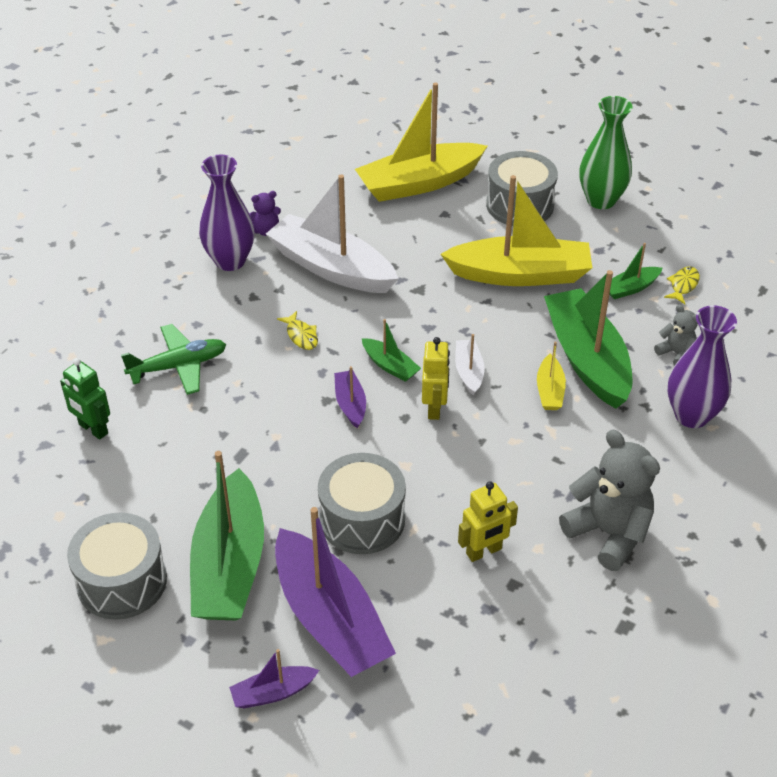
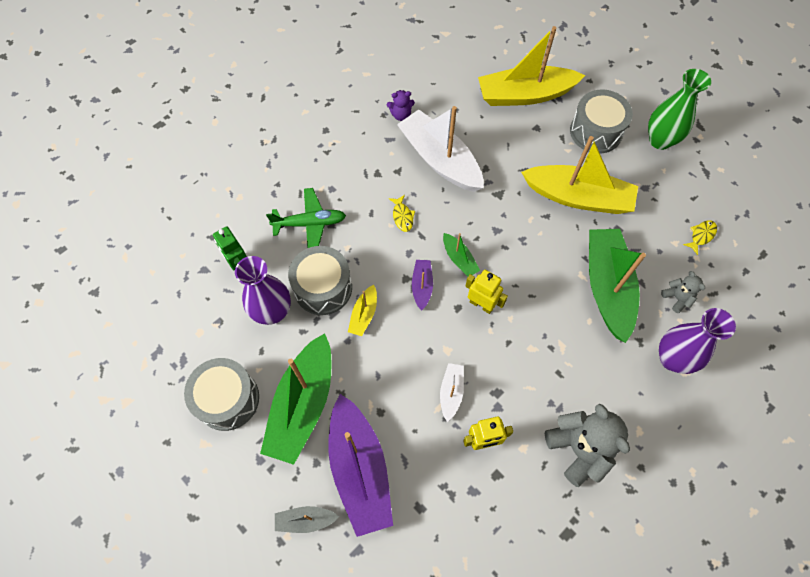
camera: 15 degrees right, 20 degrees up
purple vase [199,155,254,271] -> purple vase moved to [235,256,291,325]
purple boat [229,649,319,708] -> grey boat [275,506,339,533]
grey drum [318,453,406,554] -> grey drum moved to [288,246,352,315]
yellow robot [422,337,450,420] -> yellow robot turned 75 degrees counterclockwise [465,270,508,314]
white boat [455,334,485,396] -> white boat moved to [440,363,464,422]
yellow boat [537,342,566,410] -> yellow boat moved to [348,285,377,336]
green boat [609,243,663,299] -> none

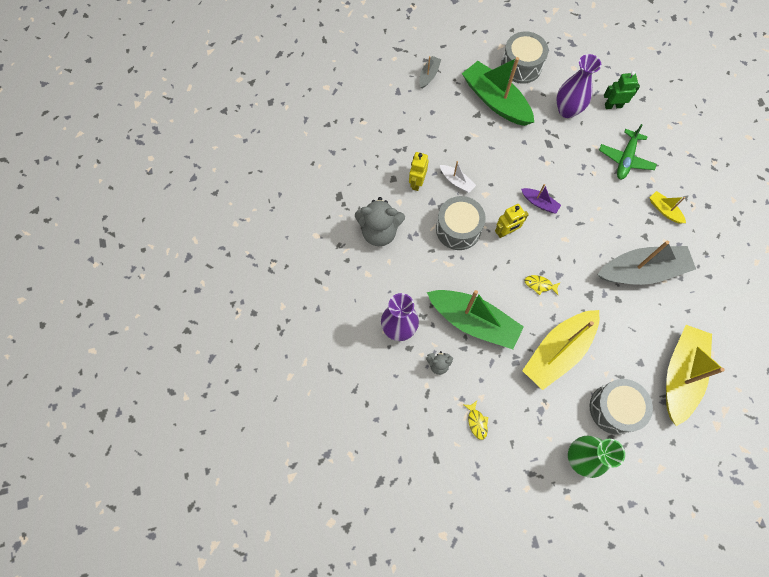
camera: 120 degrees right, 5 degrees up
grey drum [288,246,352,315] -> grey drum moved to [436,196,486,250]
purple boat [329,394,393,537] -> none
yellow boat [348,285,377,336] -> yellow boat moved to [649,191,686,223]
purple teddy bear [387,90,415,121] -> none
yellow fish [389,195,415,232] -> yellow fish moved to [525,275,561,295]
white boat [397,106,484,192] -> grey boat [597,241,696,285]
green boat [443,233,480,277] -> none

